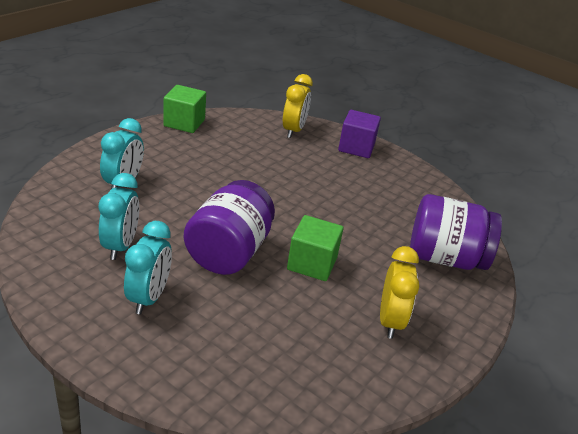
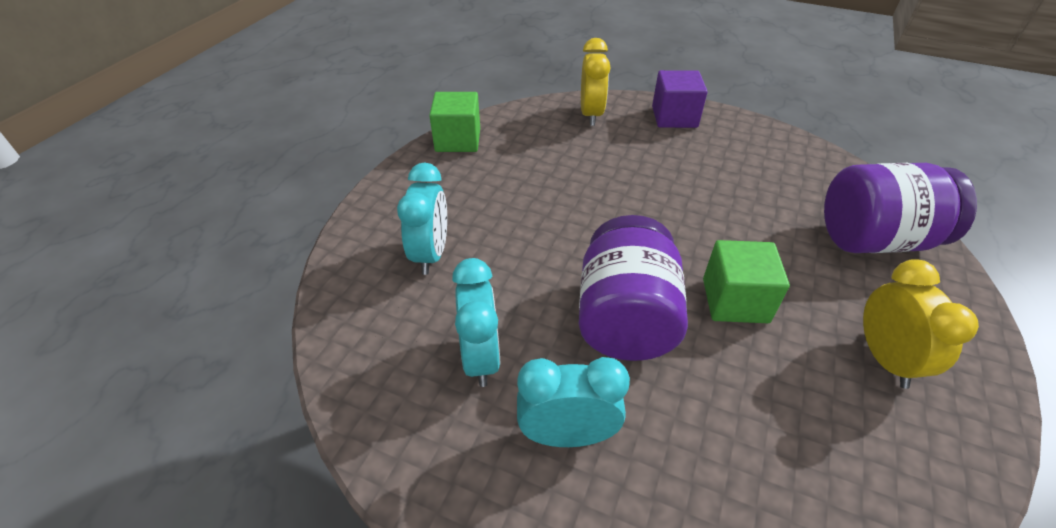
camera: 10 degrees left, 10 degrees up
turquoise clock [124,221,172,314] -> turquoise clock turned 90 degrees counterclockwise [517,357,630,447]

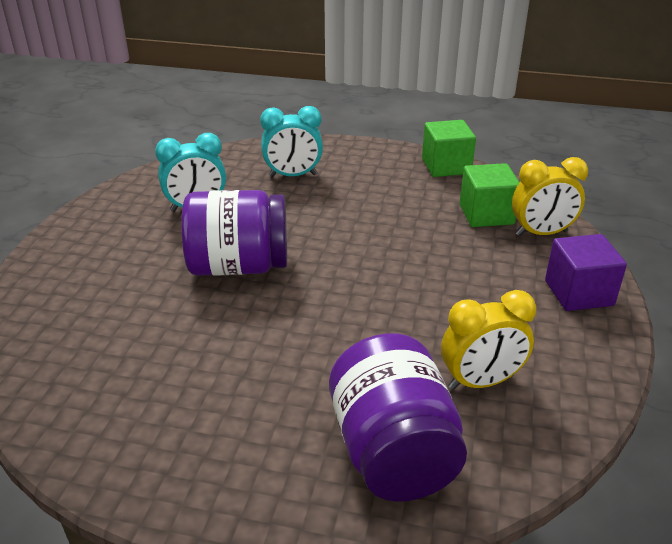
camera: 80 degrees right, 10 degrees down
turquoise clock [517,357,630,447] -> none
green cube [703,240,790,323] -> green cube moved to [460,163,520,227]
yellow clock [863,259,979,389] -> yellow clock moved to [441,290,536,390]

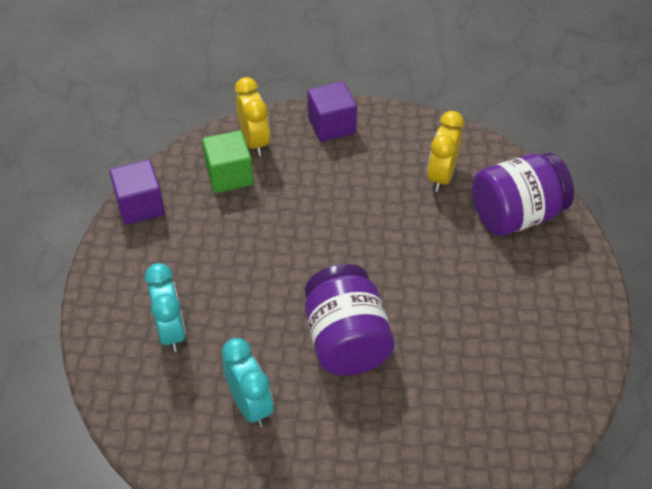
camera: 100 degrees left, 15 degrees up
green cube [422,120,476,177] -> purple cube [109,160,165,225]
yellow clock [441,290,536,390] -> yellow clock turned 135 degrees counterclockwise [427,111,464,192]

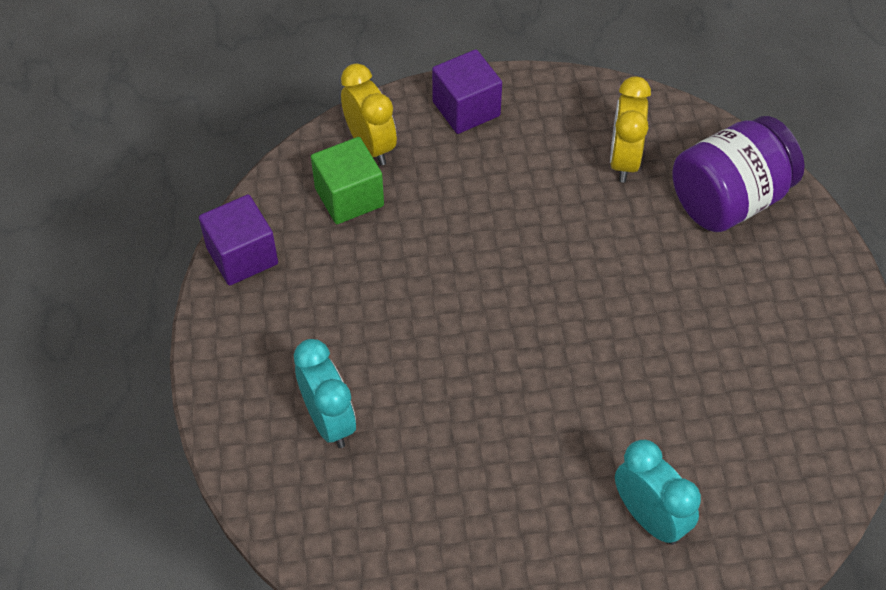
camera: 10 degrees left, 5 degrees up
turquoise clock [222,338,273,427] -> turquoise clock moved to [615,440,701,545]
purple jar [305,264,394,376] -> none

